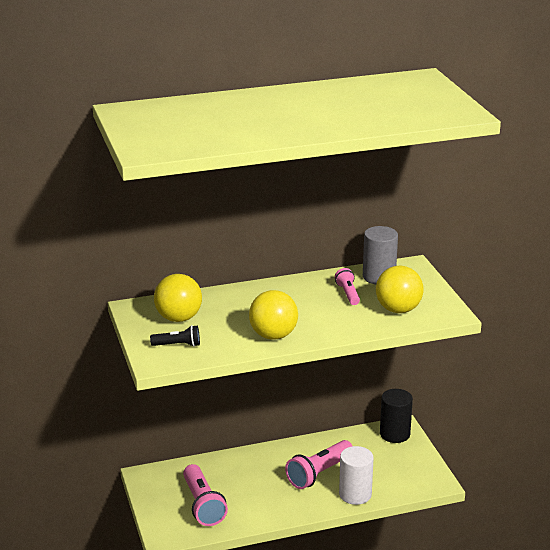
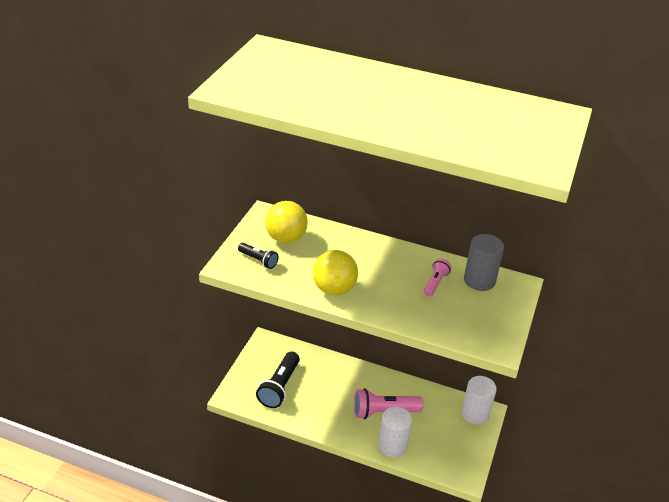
camera: 35 degrees right, 10 degrees up
pink flashlight [183,464,228,526] -> black flashlight [256,352,300,408]
yellow ball [376,266,424,313] -> none
black cylinder [380,389,413,443] -> white cylinder [462,376,497,425]

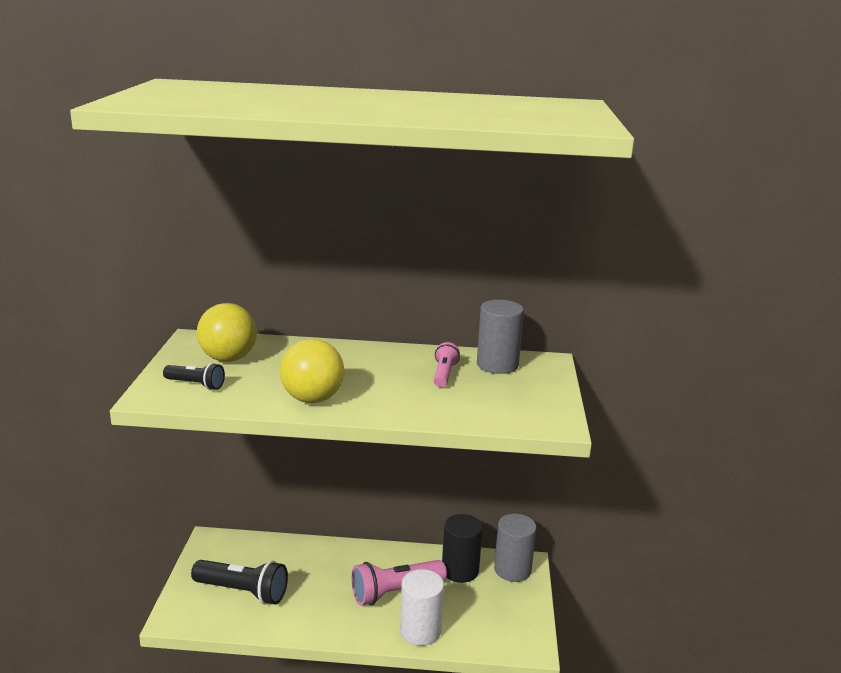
camera: 15 degrees left, 15 degrees down
black flashlight [256,352,300,408] -> black flashlight turned 75 degrees counterclockwise [191,560,288,605]
white cylinder [462,376,497,425] -> grey cylinder [494,514,537,582]
none -> black cylinder [442,514,483,583]

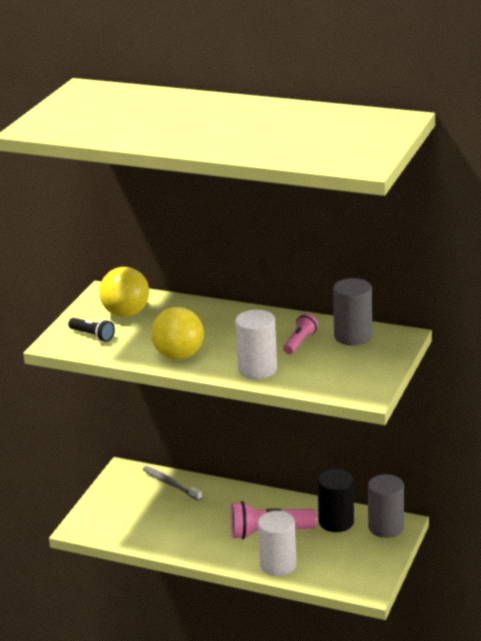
camera: 20 degrees right, 5 degrees up
black flashlight [191,560,288,605] -> none
none -> grey toothbrush [143,466,202,501]
none -> white cylinder [235,310,277,379]

